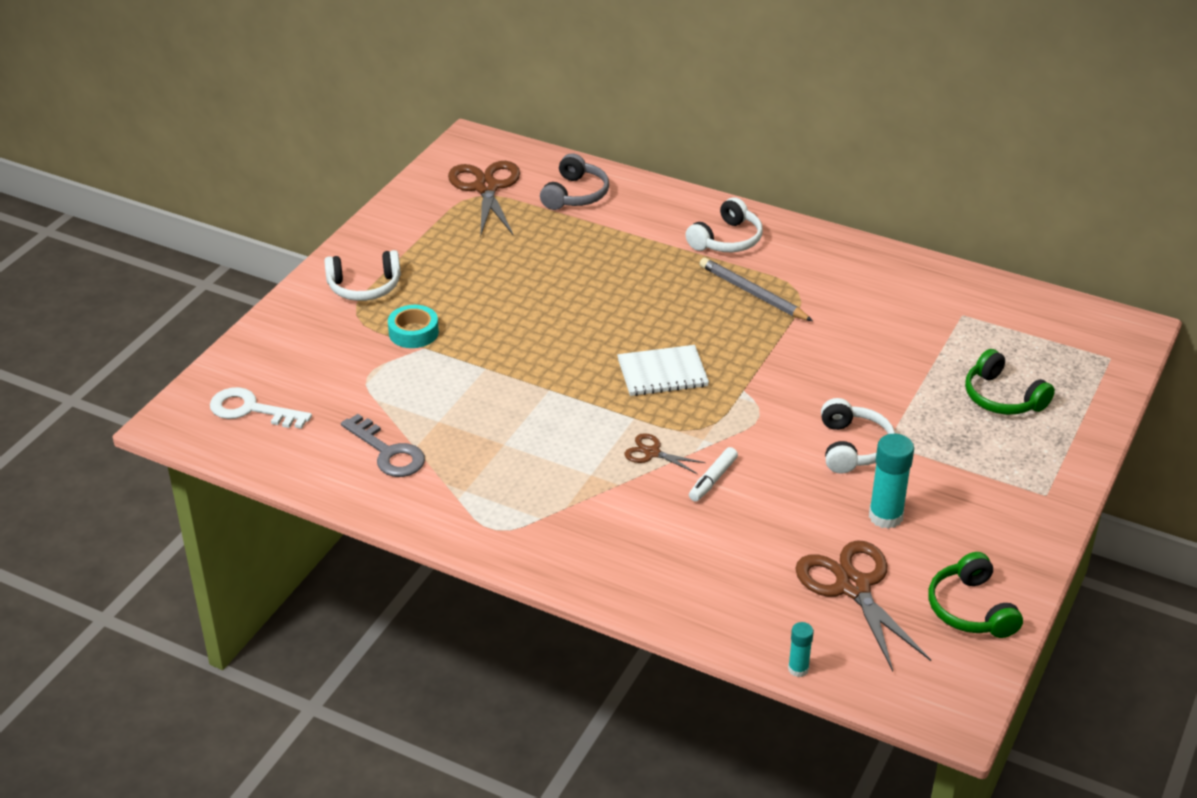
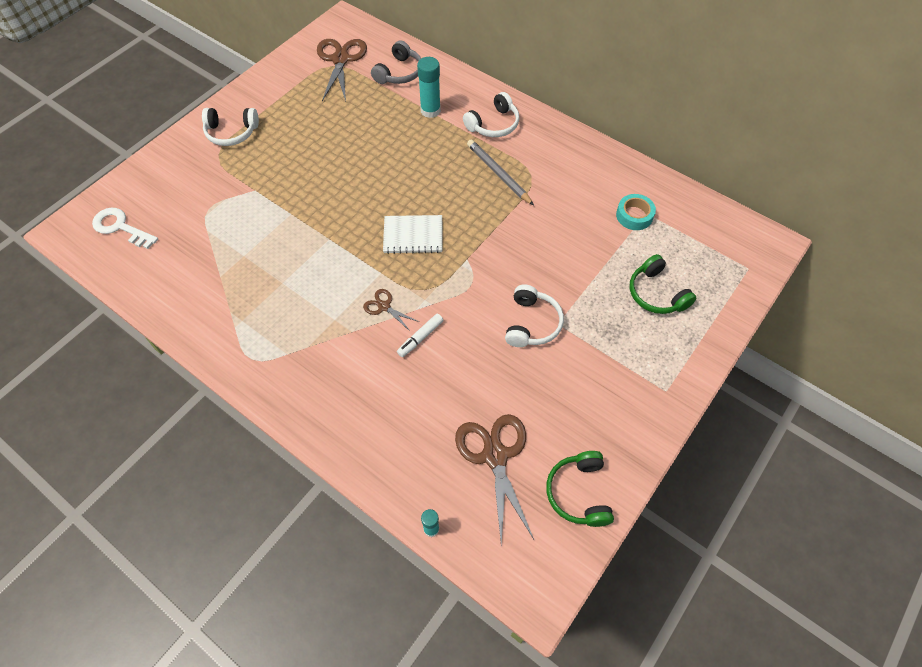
camera: 10 degrees right, 20 degrees up
grey key [341,414,425,477] -> none
turquoise tape [388,305,439,348] -> turquoise tape moved to [616,194,656,230]
turquoise glue stick [869,434,914,529] -> turquoise glue stick moved to [417,57,441,118]

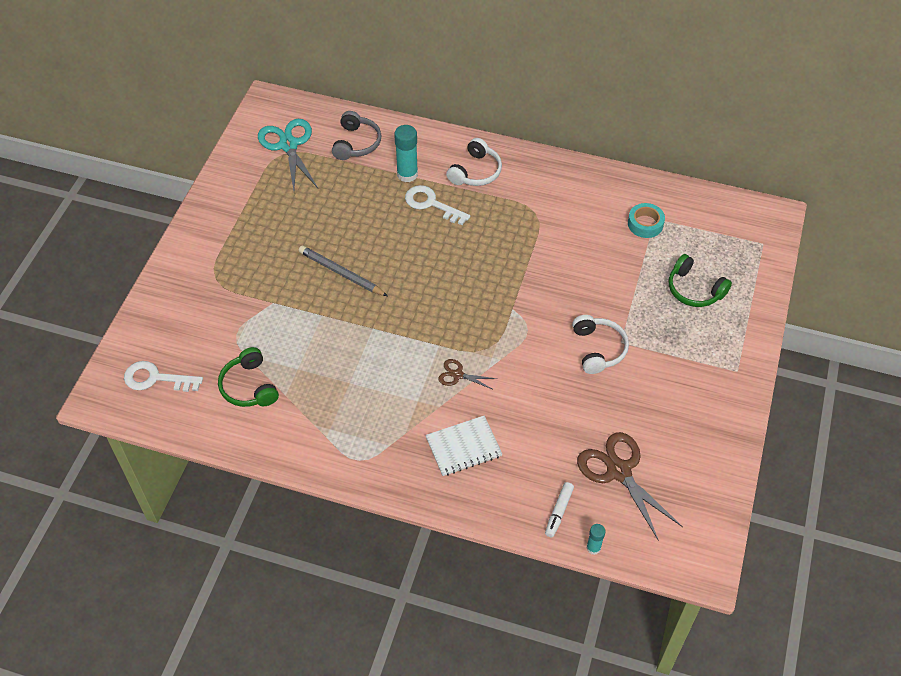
camera: 20 degrees left, 5 degrees down
white headphones [202,108,259,146] -> none
brown scissors [317,39,367,102] -> turquoise scissors [258,119,318,191]
white notebook [383,215,443,254] -> white notebook moved to [425,415,502,476]
white marker [397,314,443,357] -> white marker moved to [545,482,574,537]
grey pencil [467,140,534,205] -> grey pencil moved to [298,246,388,296]
green headphones [546,451,614,527] -> green headphones moved to [218,347,279,407]
none -> white key [405,185,470,225]

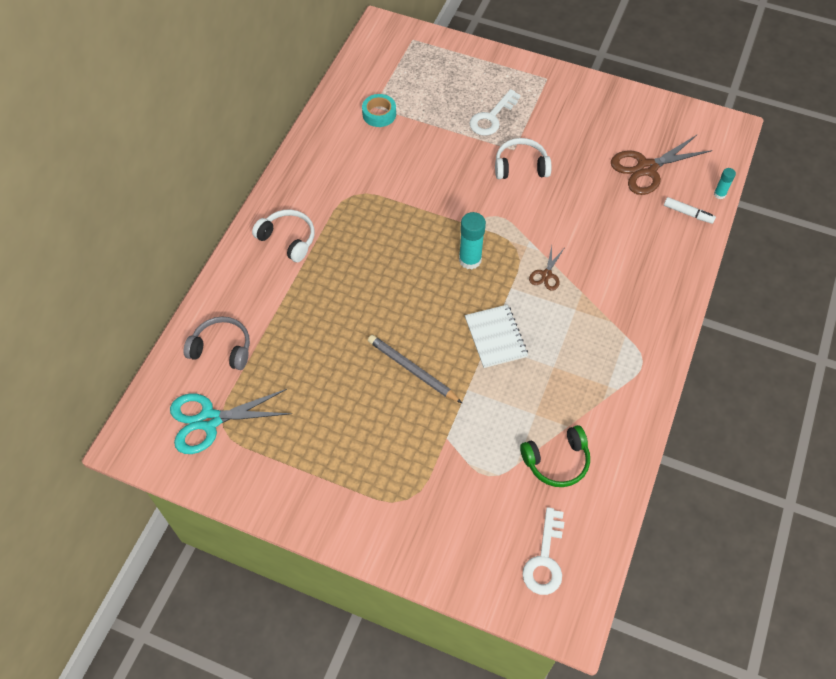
camera: 85 degrees left, 5 degrees up
grey pencil [298,246,388,296] -> grey pencil turned 90 degrees clockwise [368,335,462,403]
turquoise glue stick [394,125,418,182] -> turquoise glue stick moved to [459,212,486,269]
white key [405,185,470,225] -> white key moved to [470,89,521,136]
white notebook [425,415,502,476] -> white notebook moved to [465,304,528,368]
green headphones [668,254,732,307] -> none

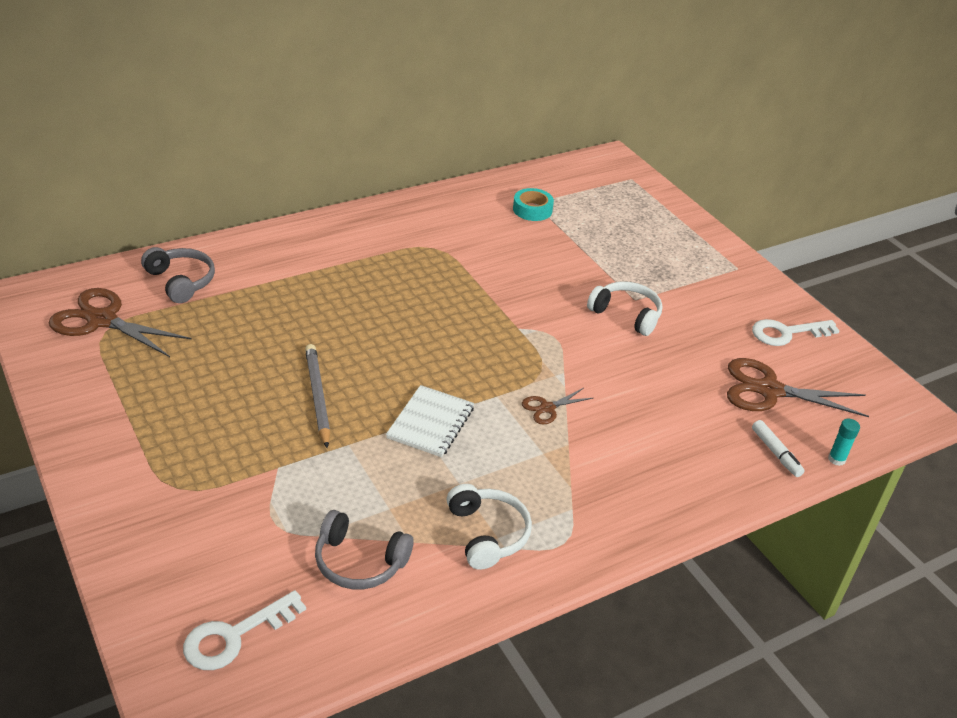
camera: 35 degrees right, 20 degrees down
turquoise scissors [170,389,292,454] -> brown scissors [49,288,192,357]
white headphones [252,210,314,262] -> white headphones moved to [447,484,532,570]
turquoise glue stick [459,212,486,269] -> none
white key [470,89,521,136] -> white key moved to [752,319,840,346]
green headphones [520,425,590,487] -> grey headphones [315,510,413,589]

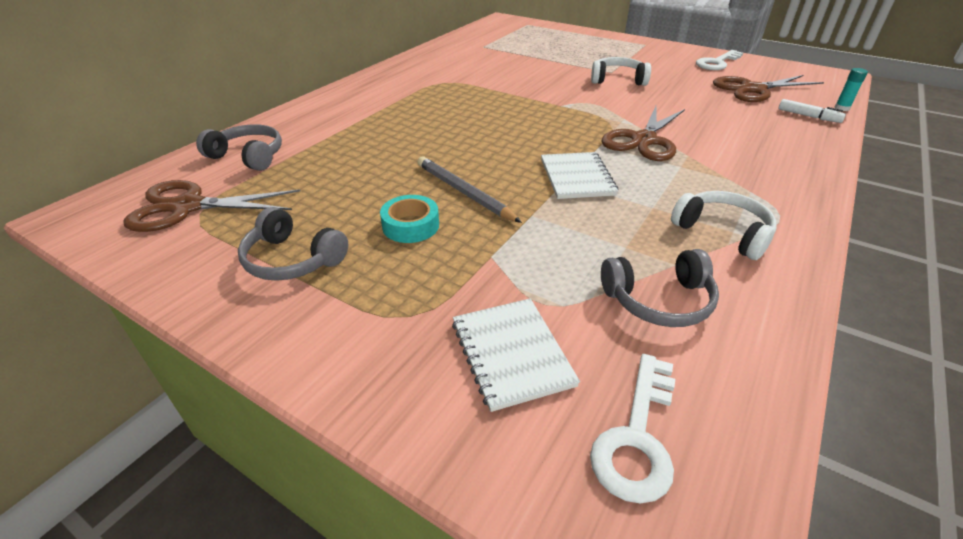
camera: 25 degrees left, 0 degrees up
turquoise tape [513,188,554,221] -> turquoise tape moved to [380,195,439,243]
brown scissors [522,388,593,424] -> brown scissors [602,106,685,161], size x1.99
none -> grey headphones [238,207,348,281]
none -> white notebook [452,298,580,412]

